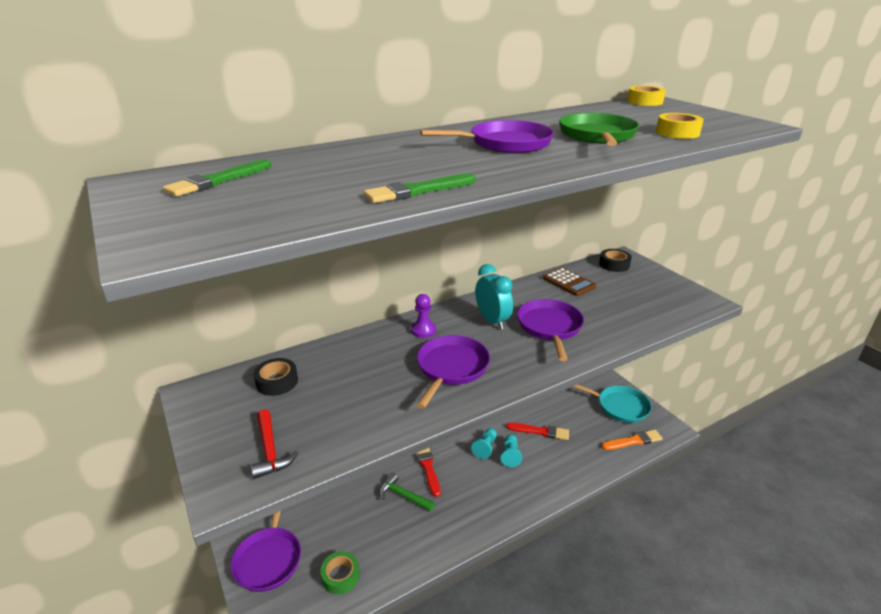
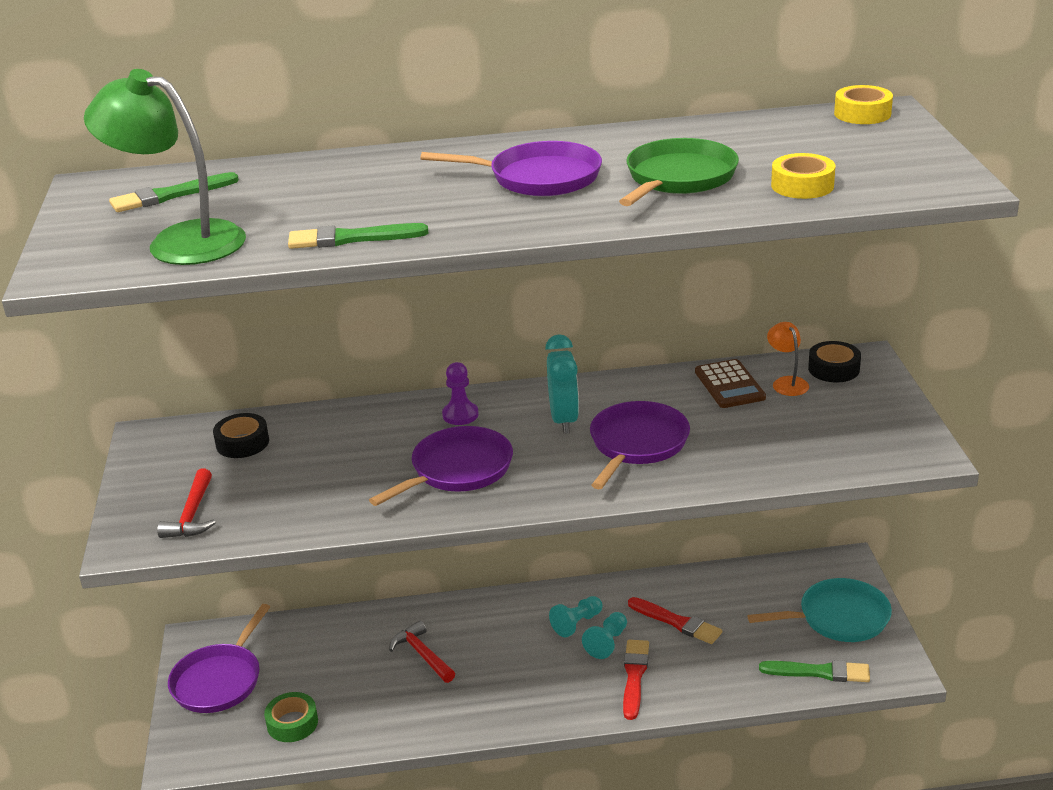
camera: 25 degrees right, 0 degrees up
green hammer [379,473,435,511] -> red hammer [389,621,455,683]
red brush [417,448,440,497] -> red brush moved to [623,640,649,720]
turquoise pan [572,384,652,423] -> turquoise pan turned 60 degrees counterclockwise [748,578,892,642]
orange brush [601,430,663,450] -> green brush [759,660,870,682]
none -> green lamp [84,69,246,265]
none -> orange lamp [767,322,809,396]

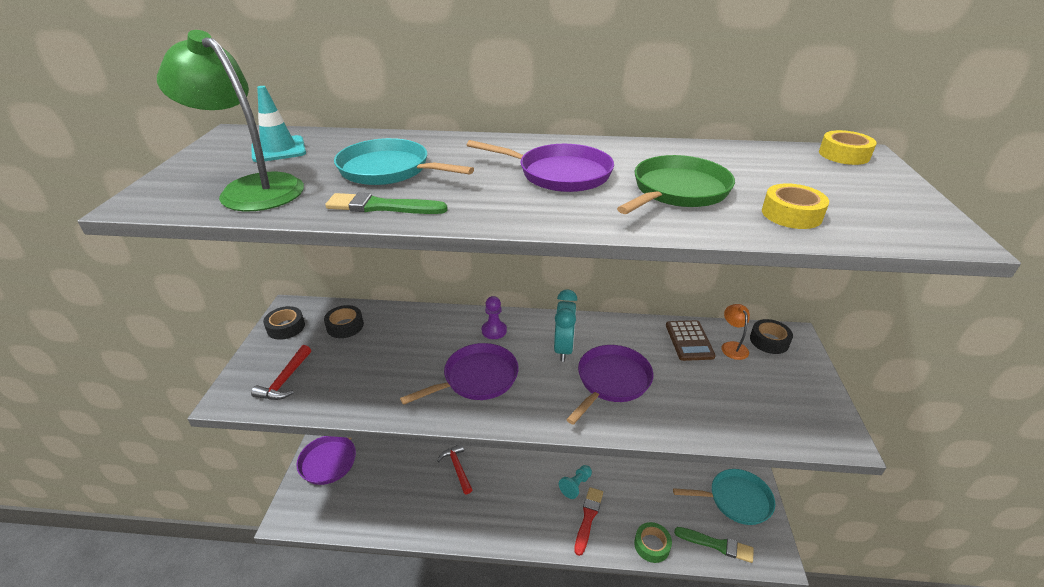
camera: 10 degrees right, 5 degrees up
green brush [109,172,239,212] -> turquoise traffic cone [251,86,306,162]
green tape [264,692,318,742] -> green tape moved to [634,522,672,563]
turquoise pawn [549,596,603,638] -> none
red brush [628,597,722,644] -> none
none -> black tape [263,306,305,340]
none -> turquoise pan [334,138,474,185]

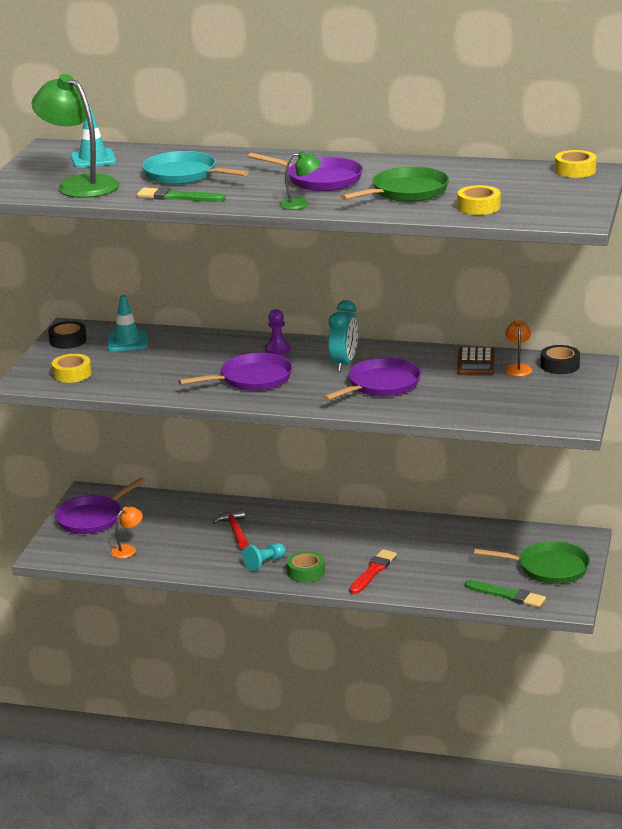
camera: 10 degrees right, 10 degrees down
red hammer [251,345,311,400] -> yellow tape [52,354,91,383]
black tape [324,305,364,338] -> turquoise traffic cone [107,295,148,352]
turquoise pawn [559,465,592,499] -> turquoise pawn moved to [242,543,286,571]
green tape [634,522,672,563] -> green tape moved to [287,551,325,583]
turquoise pan [673,469,775,525] -> green pan [474,541,590,584]
none -> orange lamp [110,507,143,559]
none -> green lamp [279,151,321,210]

